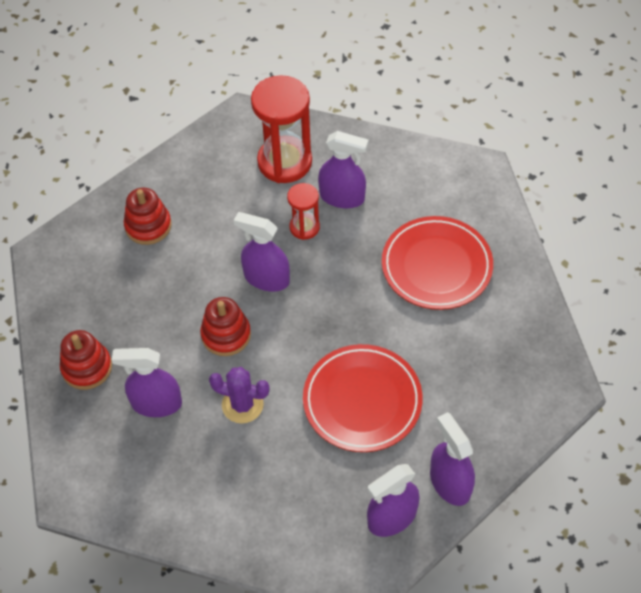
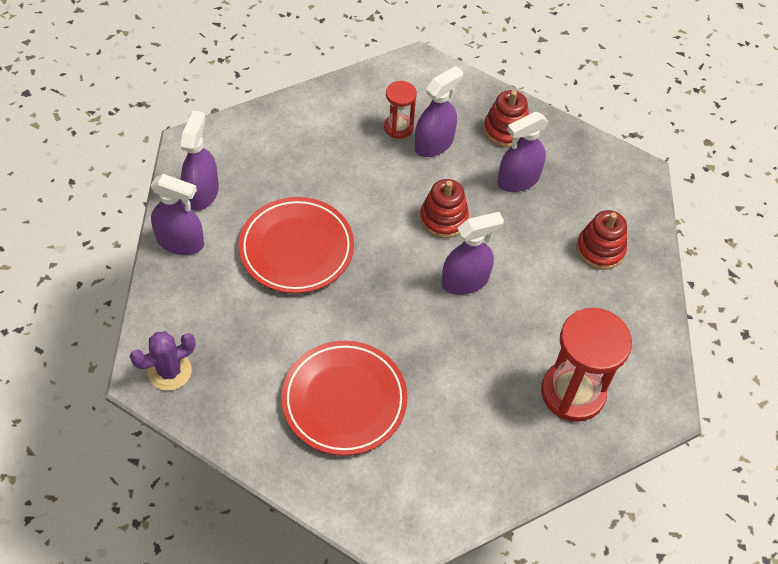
camera: 130 degrees right, 0 degrees up
purple cactus [209,367,270,424] -> purple cactus moved to [130,331,196,391]
red hourglass [287,183,320,240] -> red hourglass moved to [384,81,417,139]
purple spray bottle [318,131,369,208] -> purple spray bottle moved to [497,111,549,192]

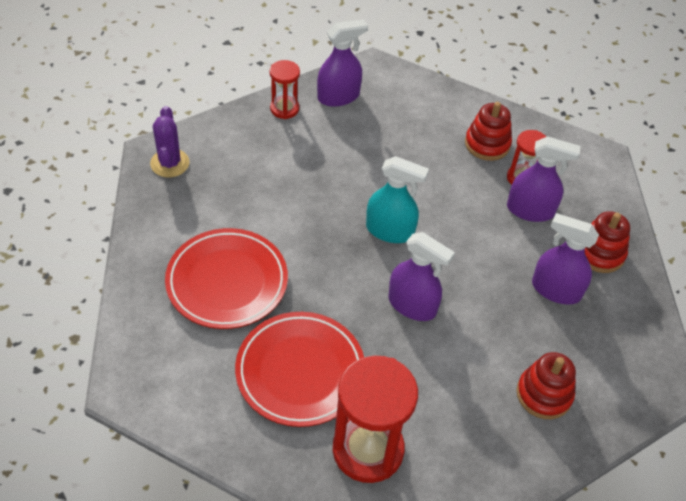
camera: 55 degrees right, 5 degrees down
purple cactus [130,331,196,391] -> purple cactus turned 60 degrees clockwise [150,106,190,178]
purple spray bottle [150,174,204,255] -> red hourglass [269,60,300,119]
red plate [238,197,354,293] -> red plate moved to [235,312,364,427]
red stacking toy [420,179,469,238] -> red stacking toy moved to [465,102,512,161]
none -> turquoise spray bottle [366,156,429,243]

